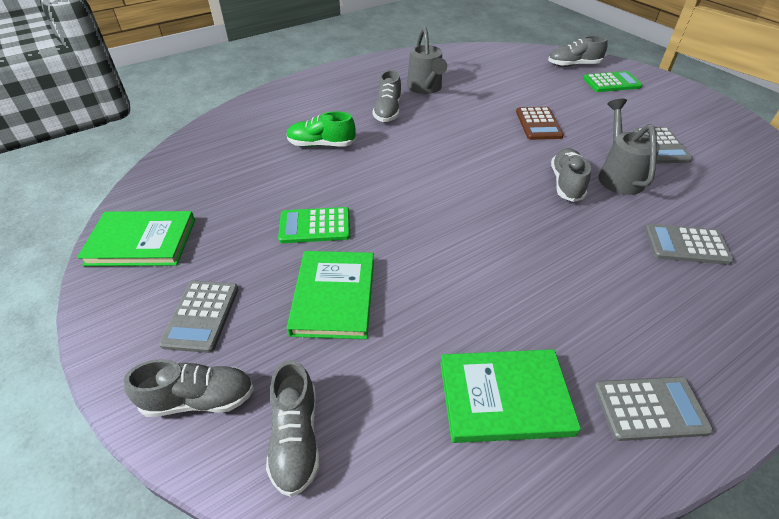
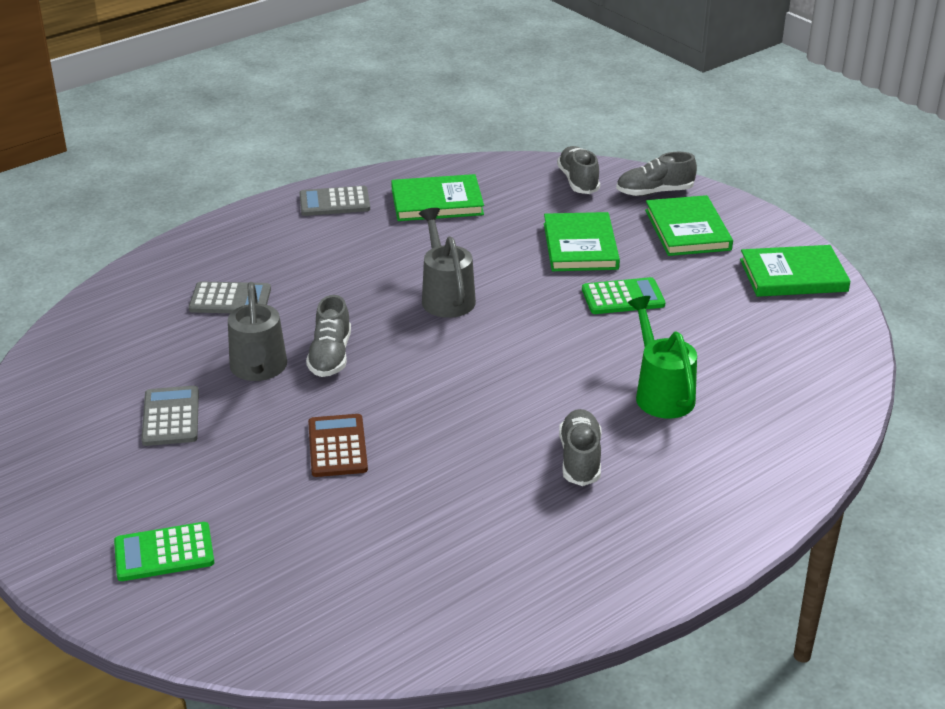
camera: 175 degrees right, 10 degrees down
grey calculator [159,281,238,353] -> green book [645,195,733,256]
green shoe [286,111,356,147] -> green watering can [628,296,697,418]
grey watering can [407,27,447,94] -> grey watering can moved to [419,208,476,318]
grey shoe [548,36,608,67] -> none

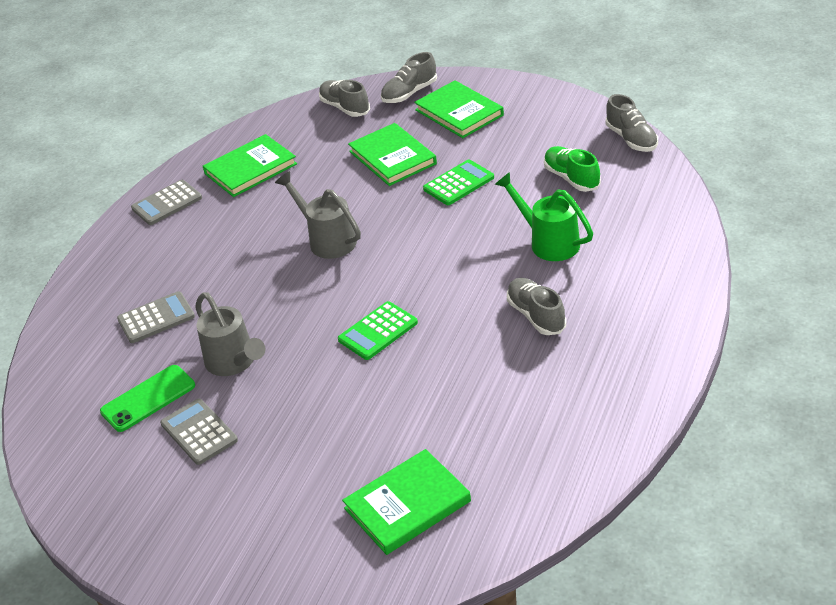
camera: 25 degrees left, 5 degrees up
green calculator [114,522,214,581] -> green calculator moved to [338,301,418,360]
grey shoe [306,295,351,377] -> grey shoe moved to [606,94,658,152]
brown calculator [308,414,368,477] -> none
green book [740,245,851,297] -> green book moved to [342,449,471,555]
none -> green phone [100,365,195,432]
none -> green shoe [544,146,601,192]

